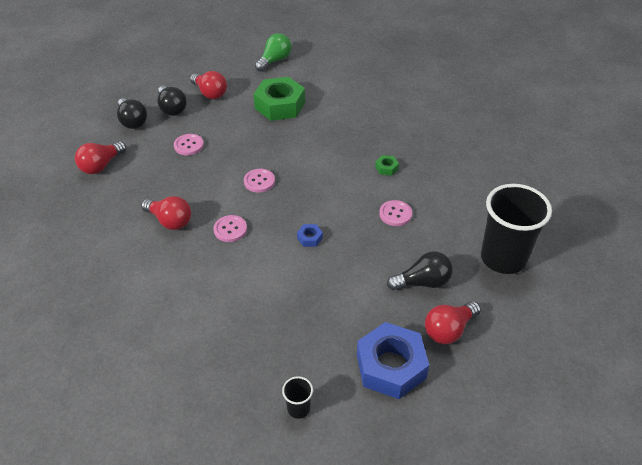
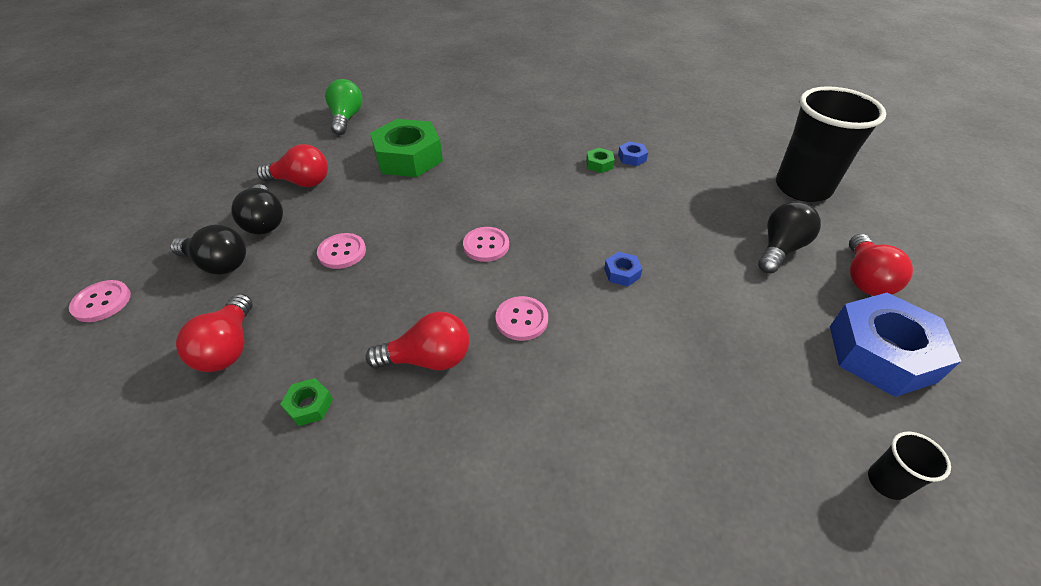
camera: 40 degrees left, 0 degrees up
black light bulb [157,86,187,116] -> black light bulb turned 45 degrees clockwise [231,184,283,235]
pink button [379,200,412,226] -> pink button moved to [69,280,131,322]
none -> green nut [280,378,333,426]
none -> blue nut [618,141,648,166]

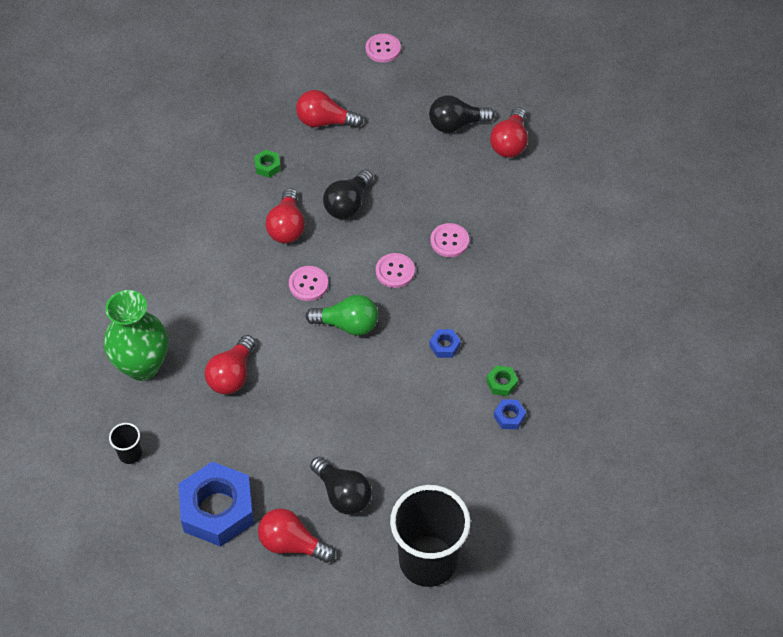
camera: 100 degrees right, 10 degrees up
black light bulb [170,224,246,274] -> black light bulb moved to [323,170,373,219]
pink button [317,233,366,269] -> pink button moved to [430,223,469,257]
green light bulb [325,79,363,135] -> green light bulb moved to [305,295,378,336]
green nut [370,119,443,177] -> none
blue nut [604,252,642,287] -> blue nut moved to [429,329,461,358]
none -> green vase [104,290,168,381]
none -> red light bulb [205,335,256,394]

